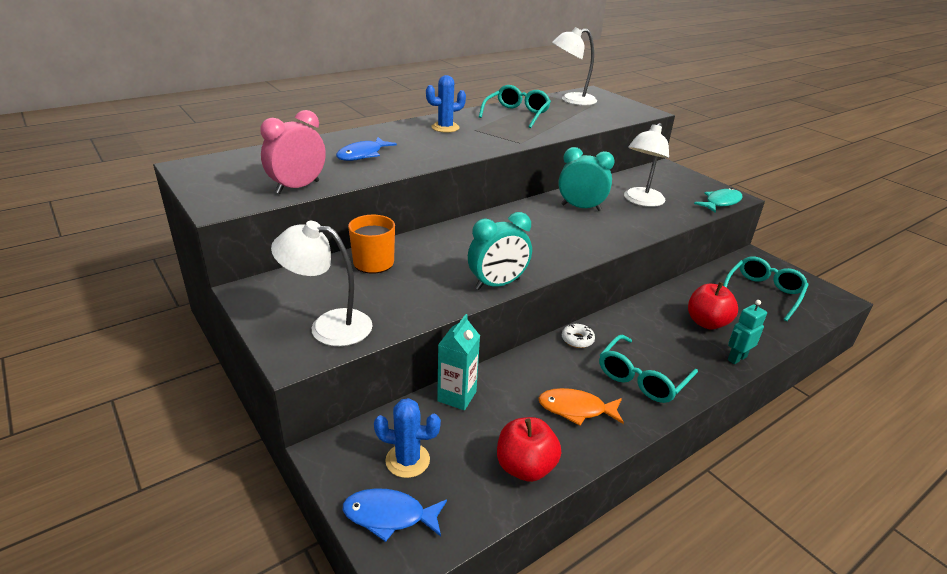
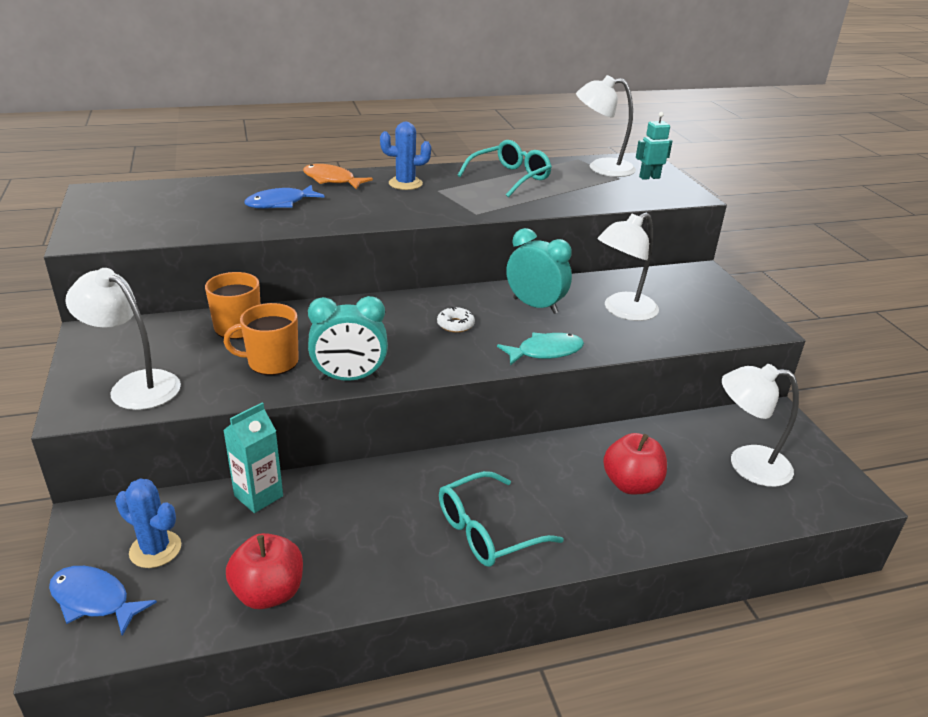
camera: 20 degrees right, 0 degrees up
pink clock [260,110,326,194] -> none
orange fish [538,388,624,426] -> orange fish moved to [303,164,373,189]
white donut [562,324,595,348] -> white donut moved to [437,307,475,333]
turquoise fish [694,188,742,213] -> turquoise fish moved to [497,332,584,366]
turquoise glasses [723,256,808,321] -> white lamp [722,364,799,487]
turquoise robot [728,300,767,364] -> turquoise robot moved to [636,112,672,180]
none -> orange mug [224,303,299,375]

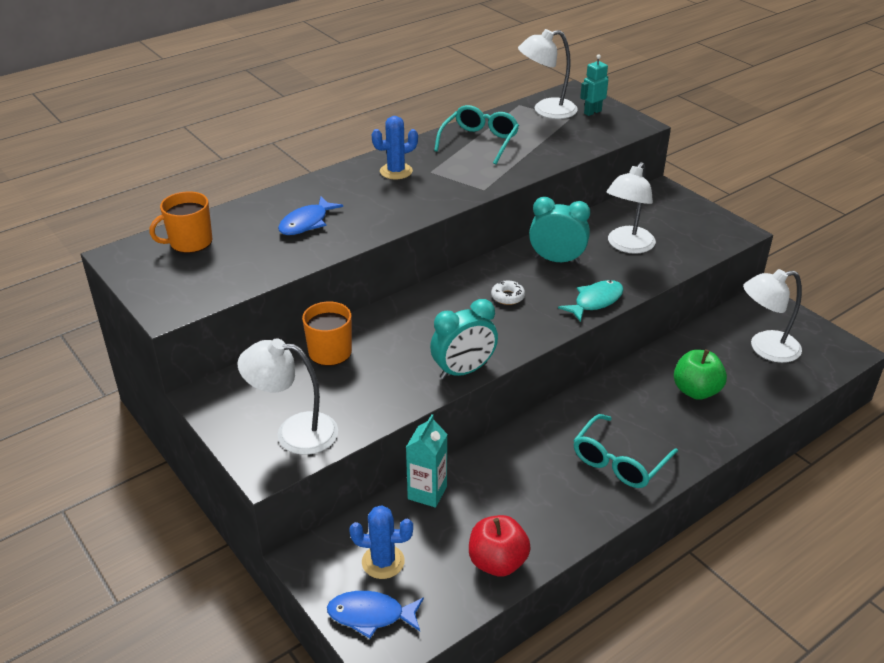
camera: 20 degrees left, 5 degrees up
orange mug [224,303,299,375] -> orange mug moved to [149,191,212,253]
orange fish [303,164,373,189] -> none
red apple [603,433,667,494] -> green apple [674,349,727,400]

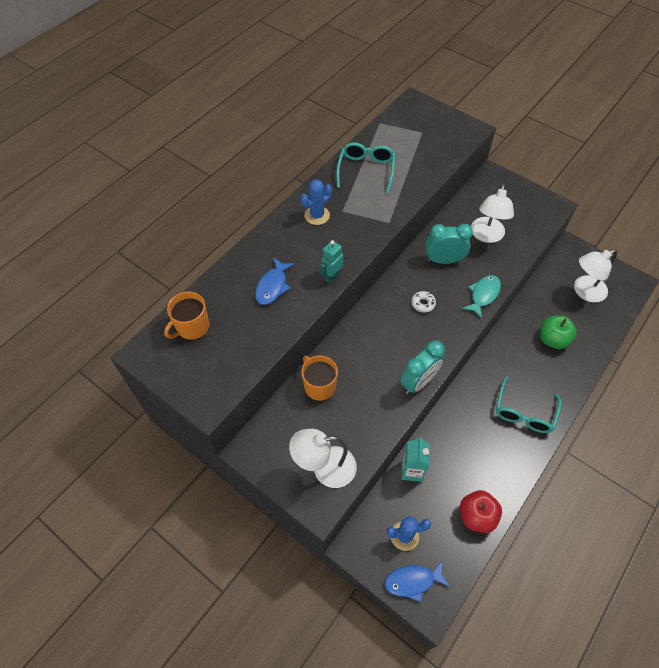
camera: 15 degrees left, 20 degrees up
white lamp [518,29,578,119] -> none
turquoise robot [580,54,608,116] -> turquoise robot moved to [320,240,343,283]

